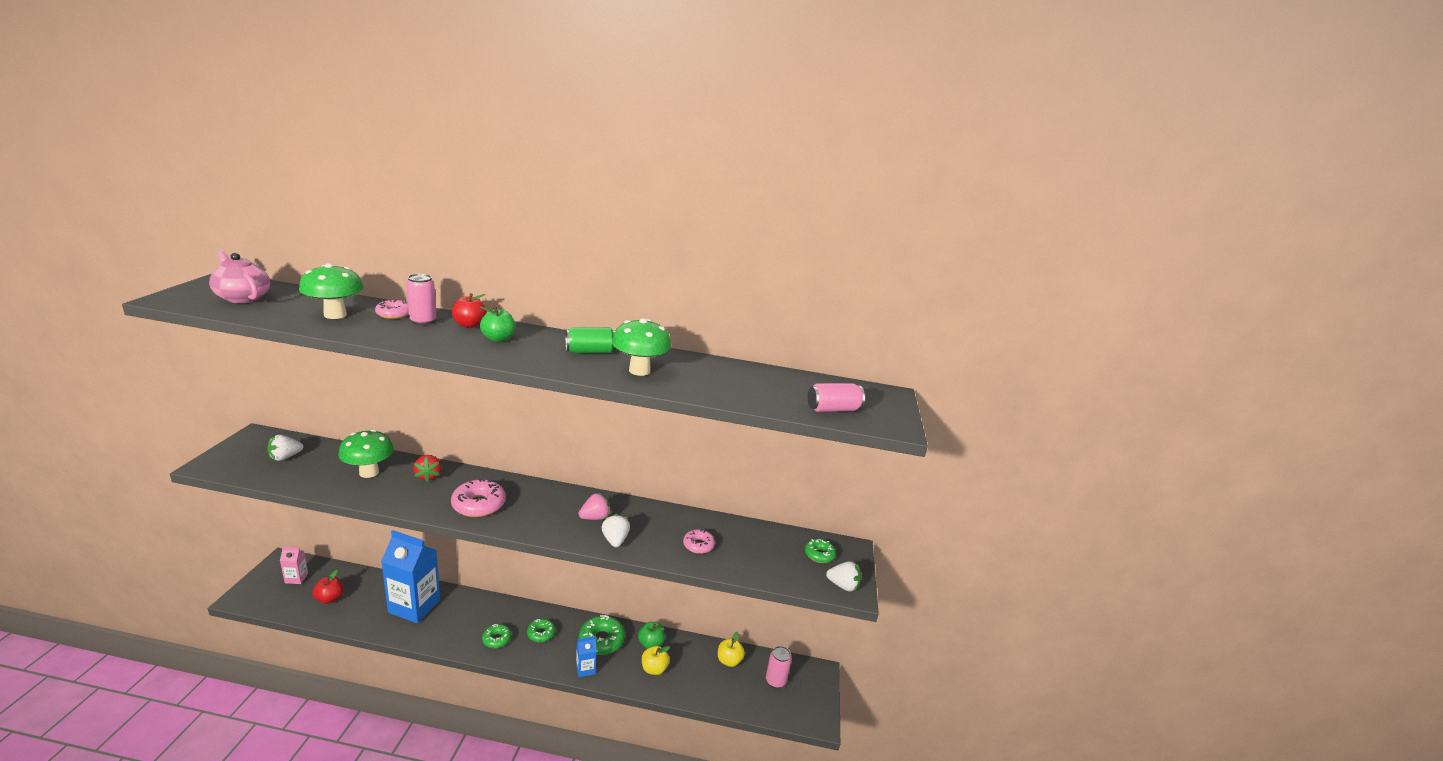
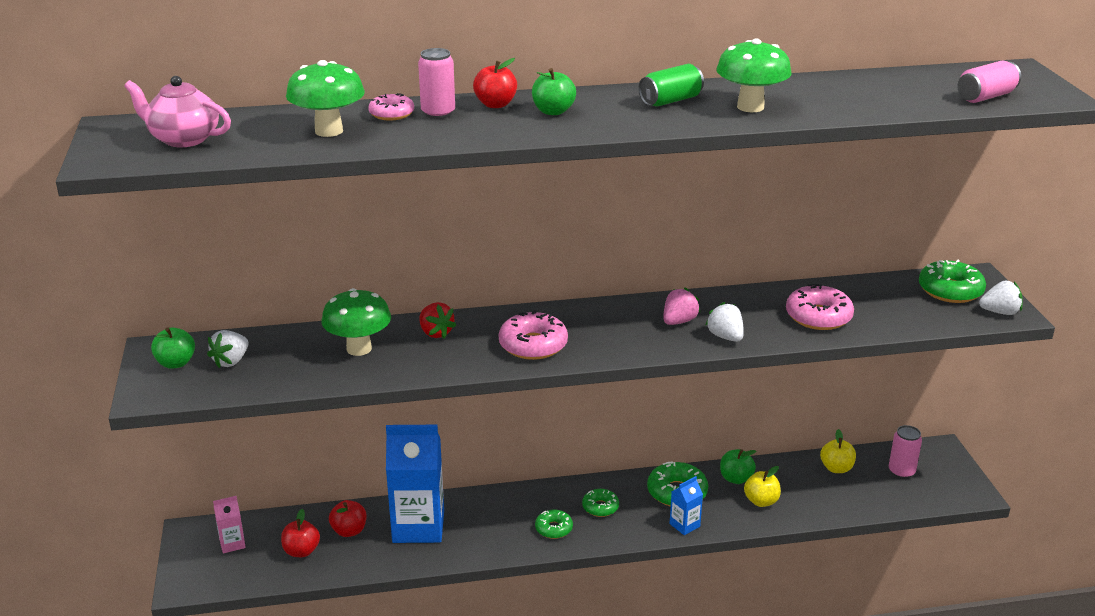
camera: 15 degrees left, 5 degrees up
pink donut [683,529,715,554] -> pink donut [786,284,854,330], size x1.66
green donut [805,539,836,563] -> green donut [919,260,986,303], size x1.66
none -> green apple [151,328,195,369]
none -> red apple [329,500,366,537]

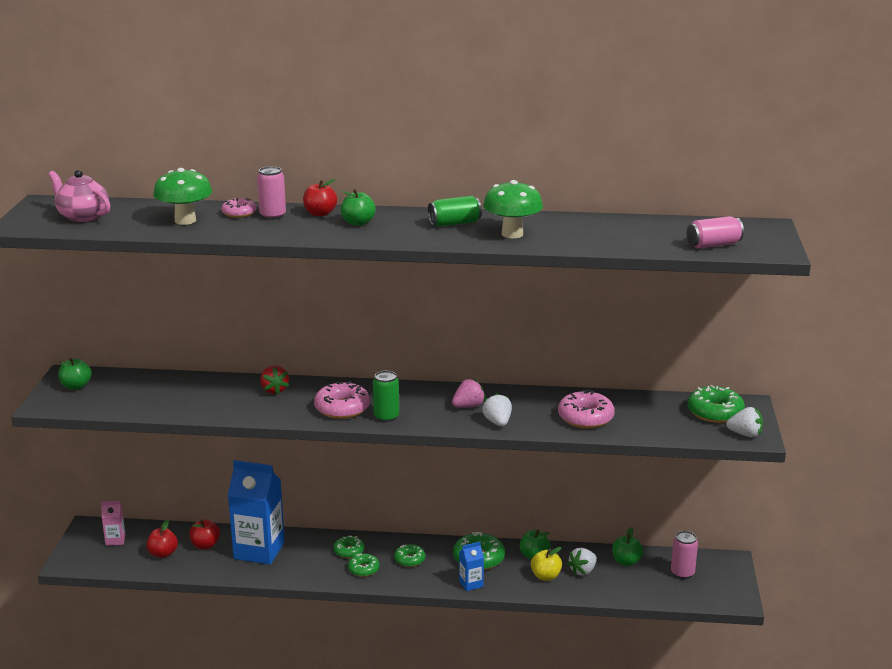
camera: 15 degrees right, 5 degrees down
white strawberry [207,330,249,368] -> white strawberry moved to [567,548,597,576]
green mushroom [321,288,391,356] -> none
yellow apple [820,429,856,473] -> green apple [612,527,643,566]
none -> green donut [333,535,364,558]
none -> green can [373,371,399,422]

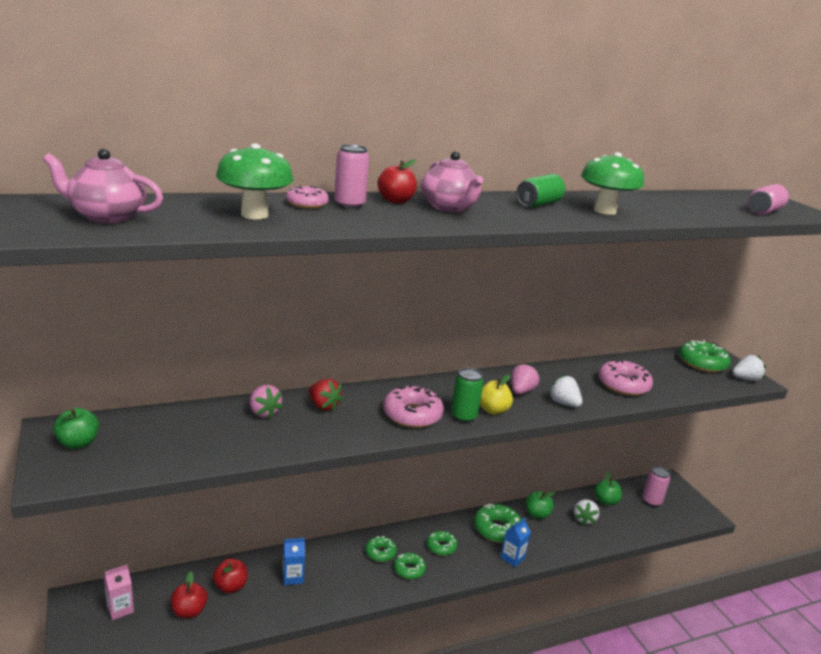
camera: 30 degrees left, 0 degrees up
blue carton [228,460,285,565] -> blue carton [282,538,305,585], size x0.46
green apple [340,189,376,226] -> pink teapot [421,151,483,212]
yellow apple [531,547,562,581] -> yellow apple moved to [480,375,513,415]
none -> pink strawberry [250,385,283,419]

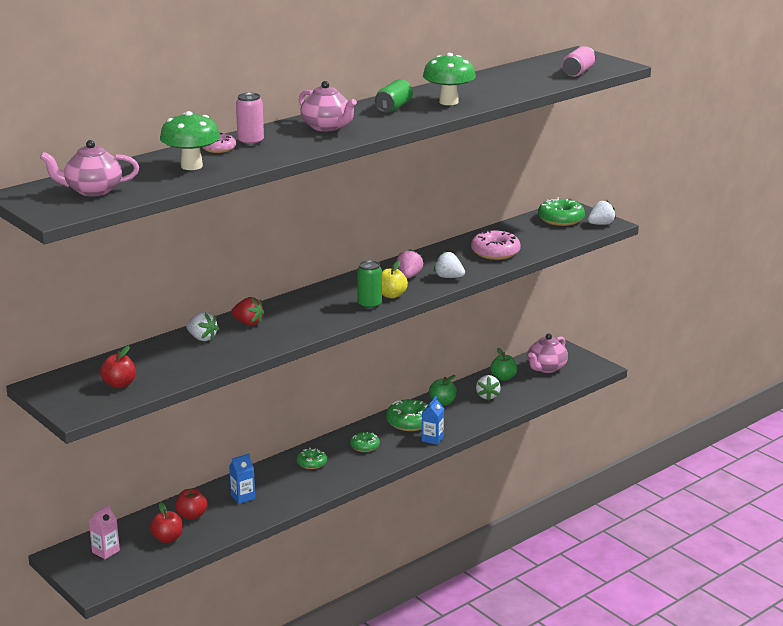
camera: 15 degrees left, 0 degrees up
green apple [53,408,99,449] -> none
pink strawberry [250,385,283,419] -> white strawberry [186,312,219,341]
red apple [378,159,417,203] -> red apple moved to [100,346,136,388]
pink donut [383,384,444,428] -> none
green donut [394,553,426,579] -> none
pink can [642,466,670,507] -> pink teapot [528,334,568,373]

